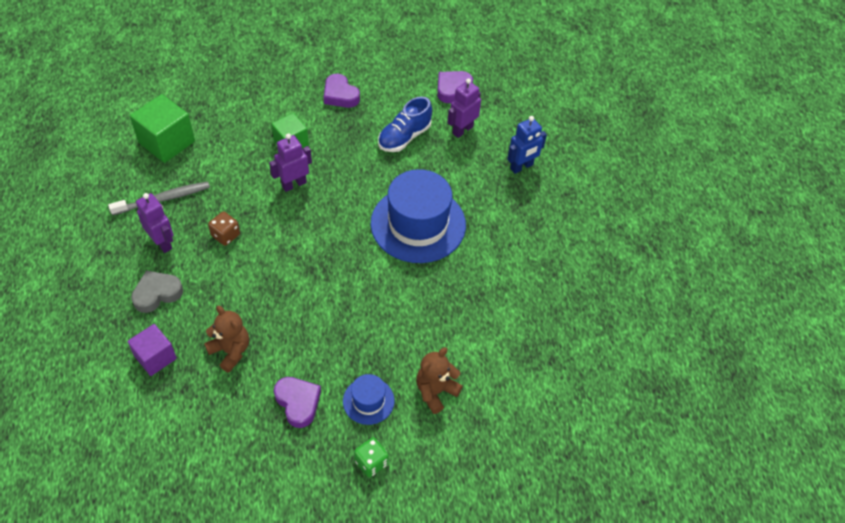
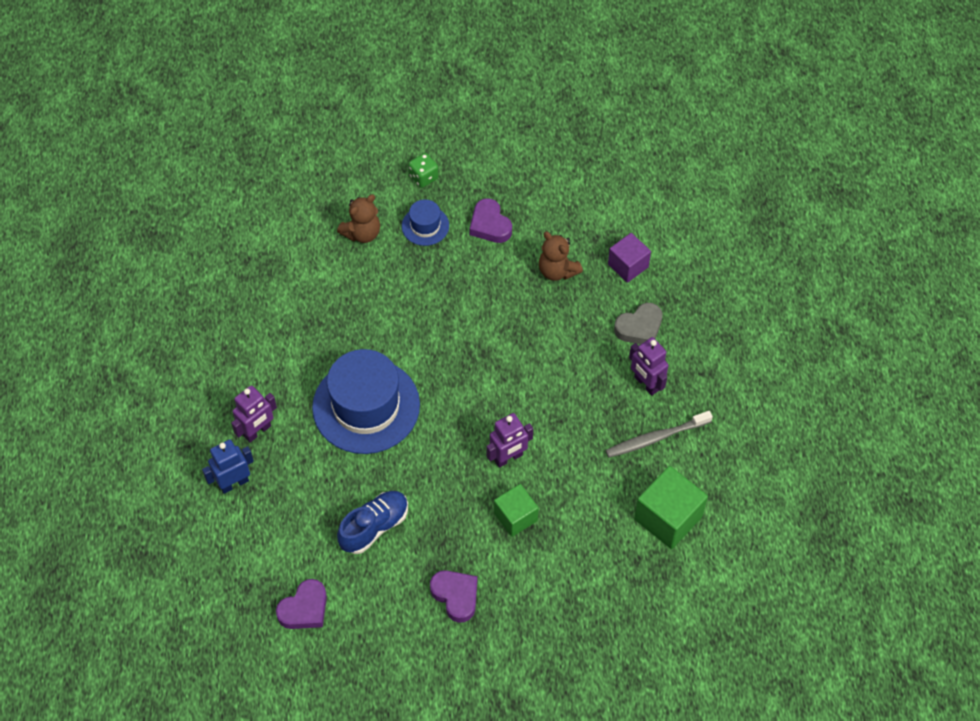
camera: 175 degrees left, 5 degrees up
brown dice [208,212,240,246] -> none
purple robot [447,78,481,138] -> purple robot moved to [231,385,277,442]

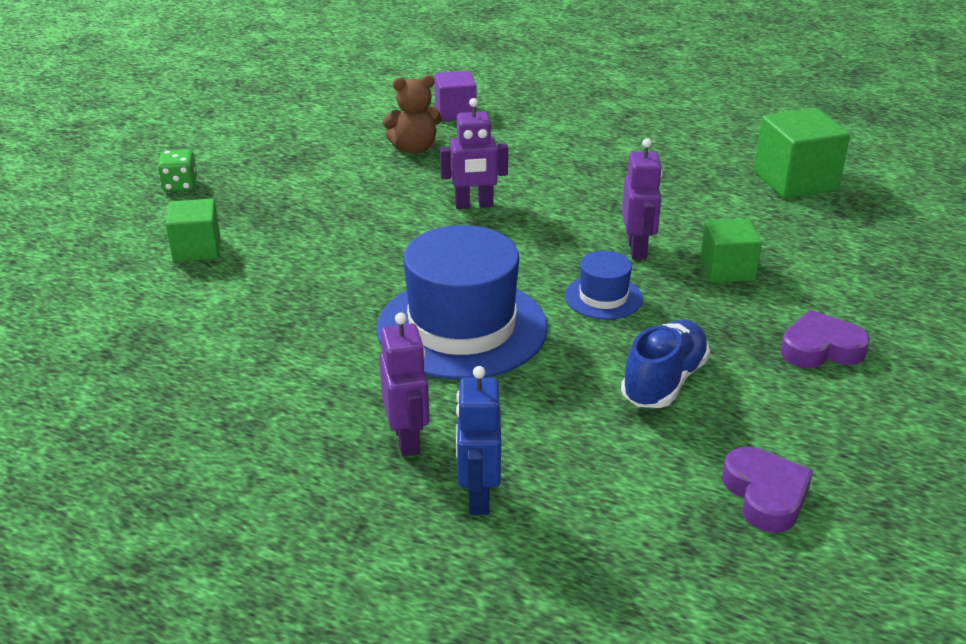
camera: 60 degrees left, 25 degrees down
brown teddy bear [337,194,380,243] -> green cube [166,198,220,262]
blue shoe [337,491,408,554] -> blue shoe turned 45 degrees clockwise [621,320,710,408]
blue hat [402,199,449,246] -> blue hat moved to [565,251,643,320]
purple heart [469,198,512,243] -> none
grey toothbrush [605,411,713,458] -> none
grey heart [614,303,662,344] -> none
purple robot [629,337,669,396] -> purple robot moved to [440,98,508,209]

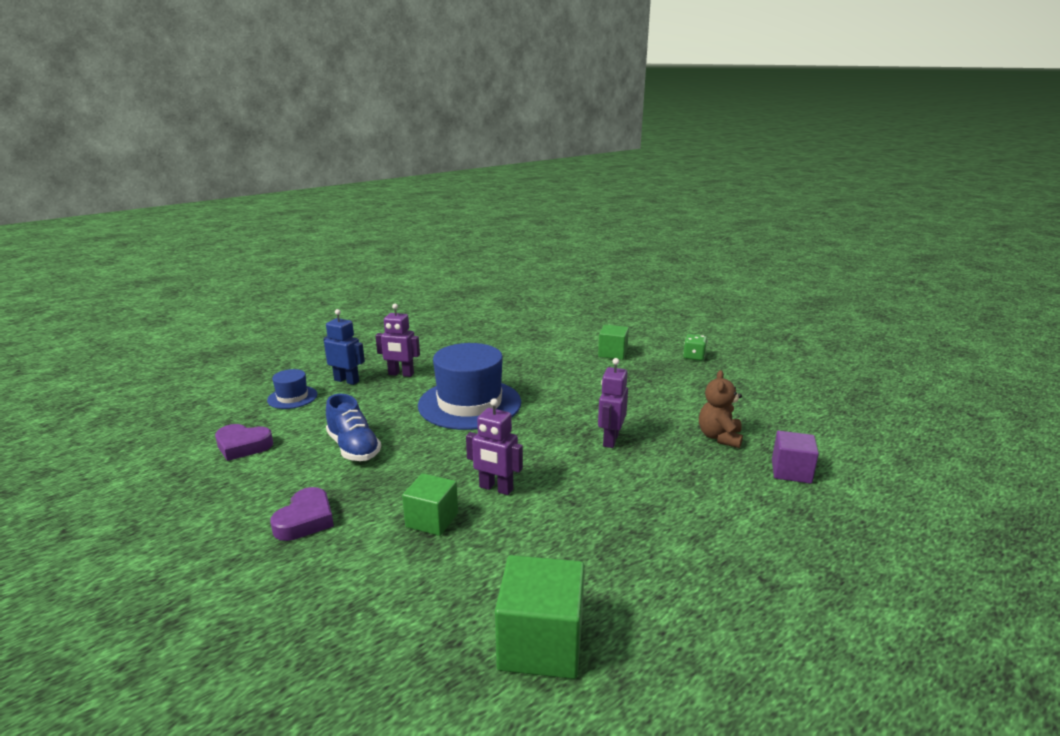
camera: 115 degrees right, 10 degrees down
blue hat [565,251,643,320] -> blue hat moved to [267,369,317,409]

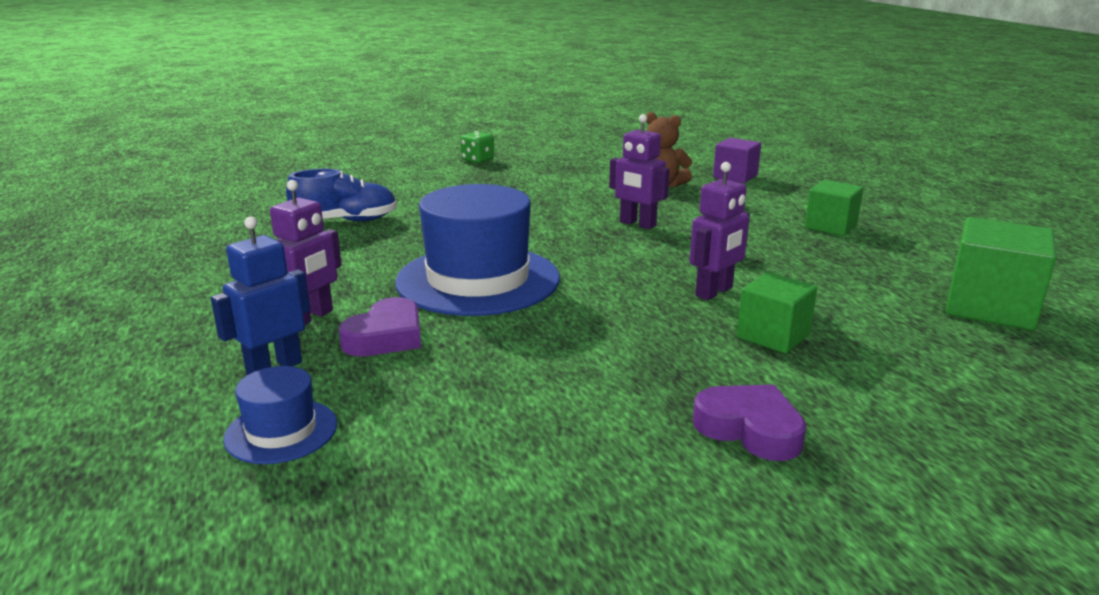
camera: 70 degrees left, 0 degrees up
purple heart [215,424,273,461] -> purple heart moved to [339,297,421,356]
blue shoe [326,394,381,461] -> blue shoe moved to [286,169,397,221]
green cube [598,325,629,360] -> green cube moved to [805,180,863,236]

